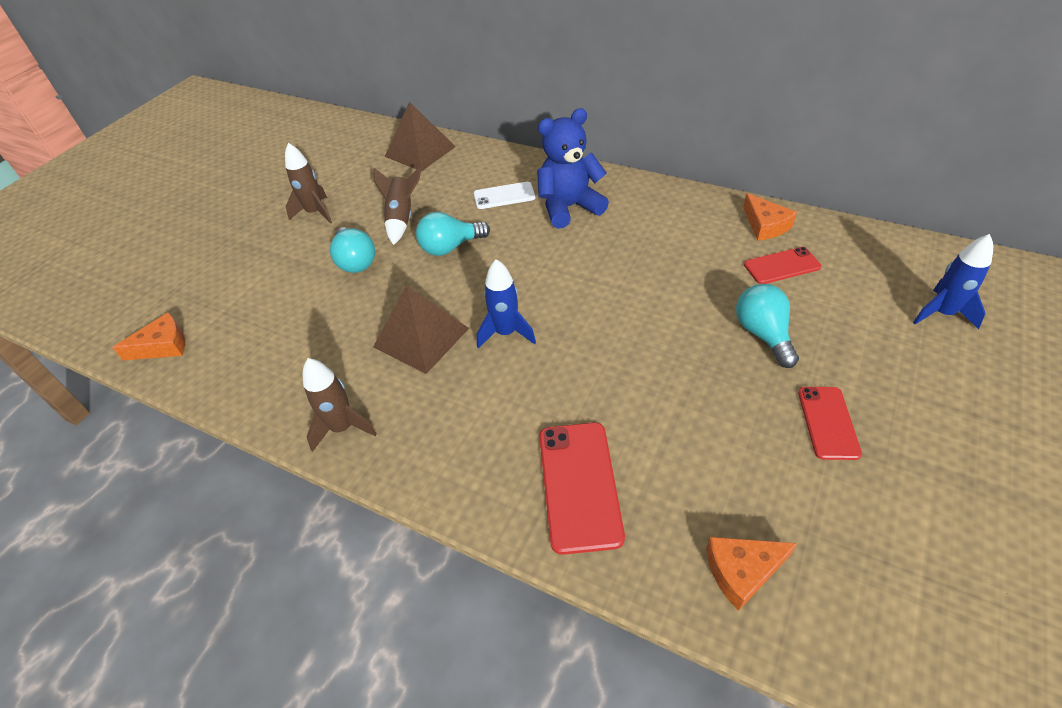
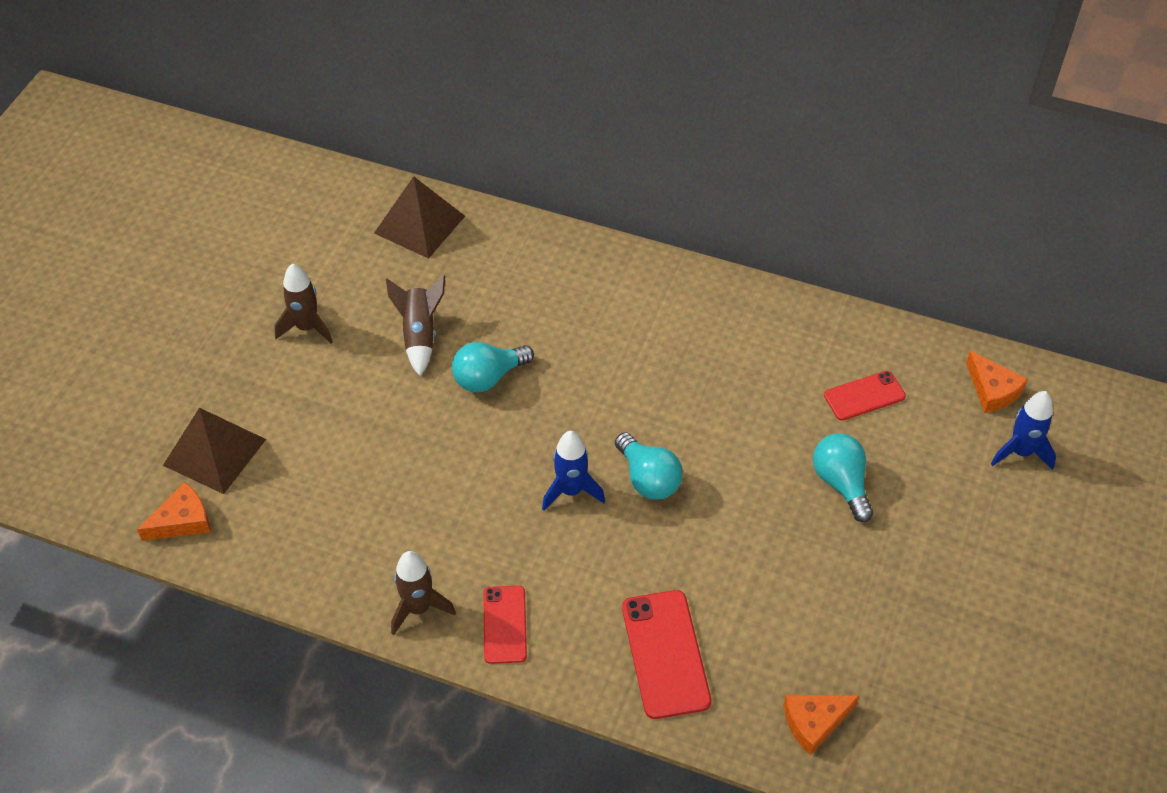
camera: 10 degrees left, 5 degrees up
turquoise light bulb [330,227,375,273] -> turquoise light bulb moved to [615,432,682,500]
brown pyramid [373,285,469,374] -> brown pyramid moved to [163,408,266,494]
white phone [474,182,535,209] -> none
blue teddy bear [537,108,609,229] -> none
orange cheese [743,193,797,241] -> orange cheese moved to [966,351,1028,413]
red phone [798,387,862,460] -> red phone moved to [483,586,527,664]

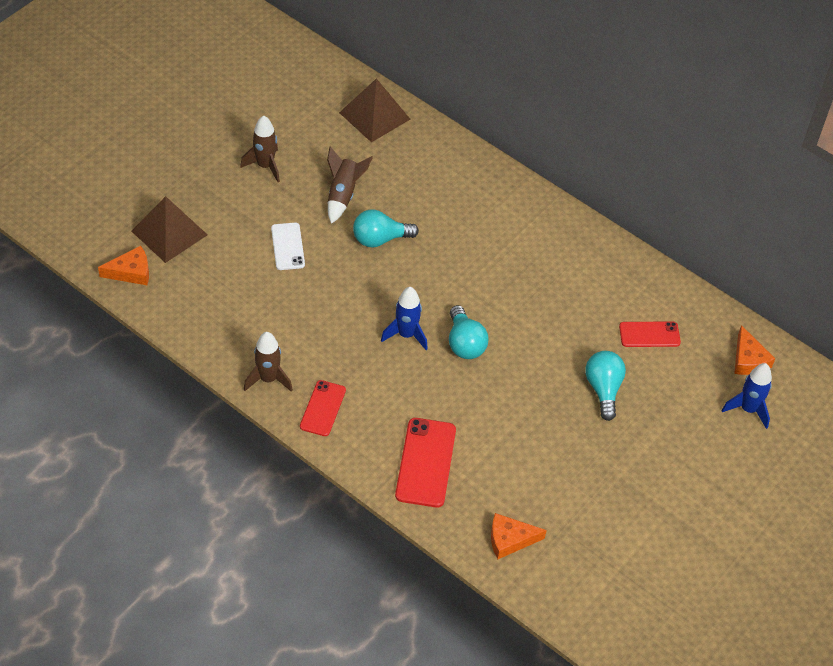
camera: 15 degrees right, 0 degrees up
none -> white phone [271,223,305,270]

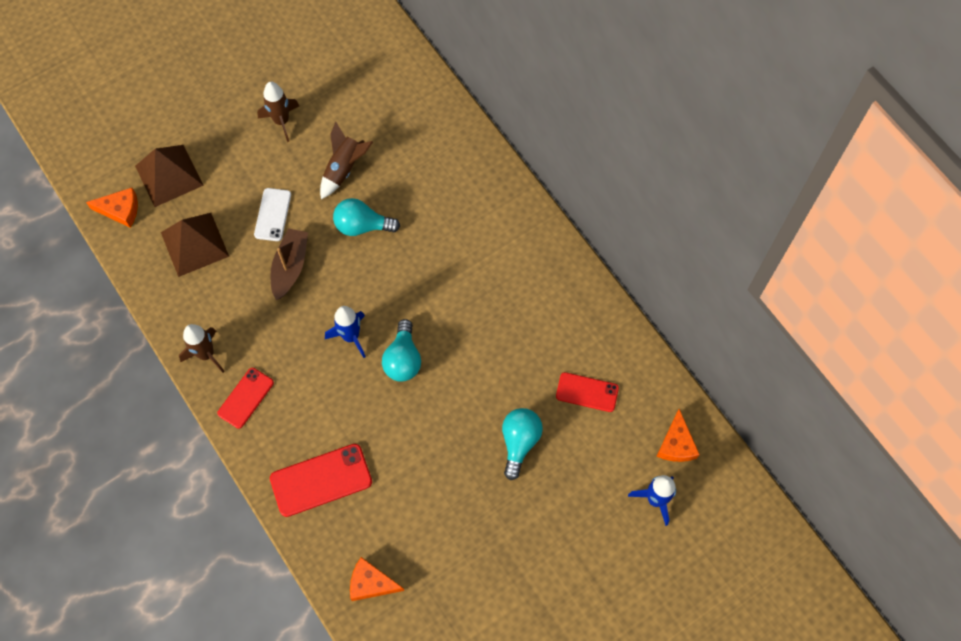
camera: 20 degrees right, 15 degrees up
brown pyramid [339,78,410,142] -> brown pyramid moved to [161,213,229,277]
red phone [395,418,456,508] -> red phone turned 45 degrees clockwise [270,444,372,517]
none -> brown boat [270,228,308,300]

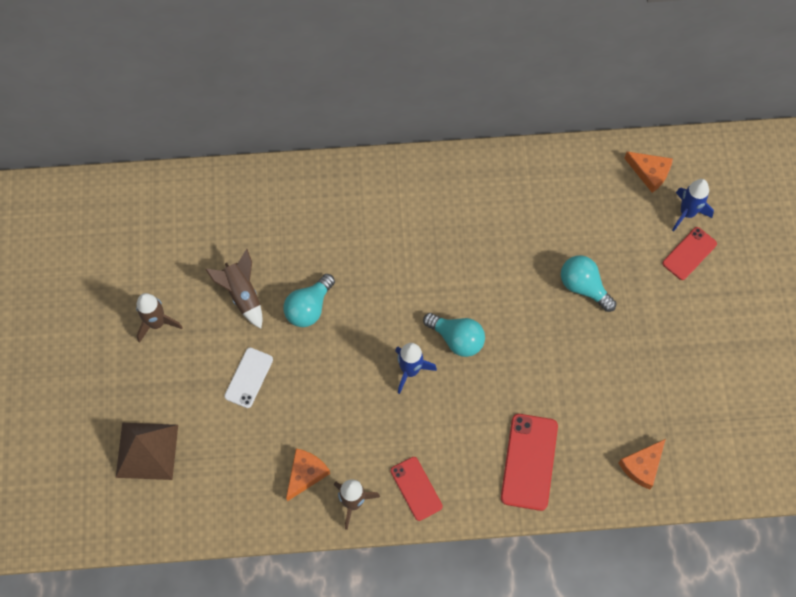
camera: 60 degrees left, 0 degrees up
orange cheese [86,188,138,228] -> orange cheese moved to [286,448,330,501]
brown pyramid [161,213,229,277] -> none
white phone [254,188,291,241] -> white phone turned 75 degrees clockwise [224,348,273,408]
brown boat [270,228,308,300] -> none
red phone [556,372,619,412] -> red phone moved to [662,227,717,280]

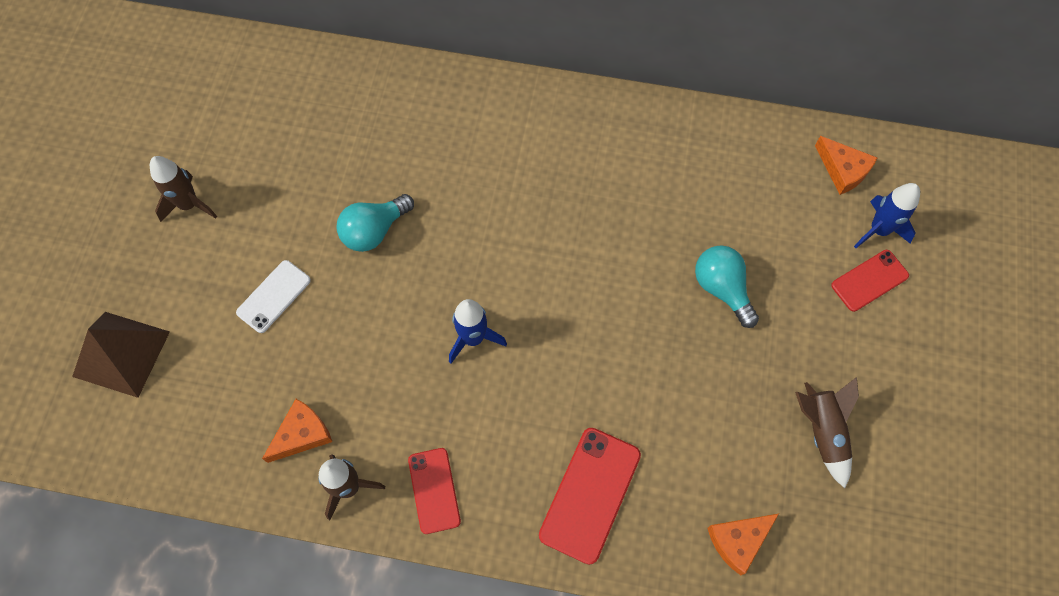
camera: 15 degrees right, 0 degrees up
brown rocket [205,249,262,328] -> brown rocket moved to [795,377,859,488]
turquoise light bulb [423,313,485,357] -> none

